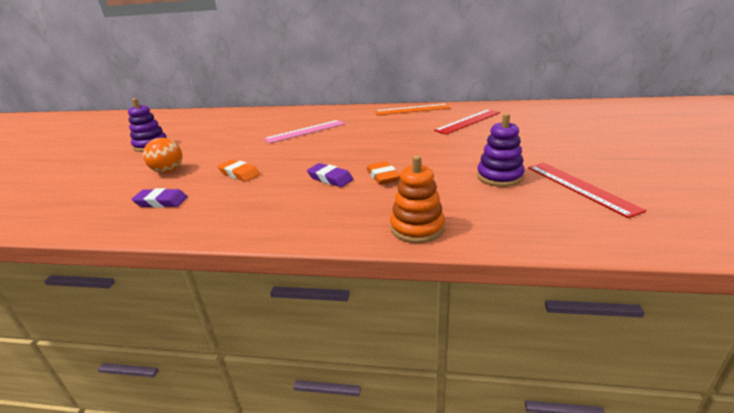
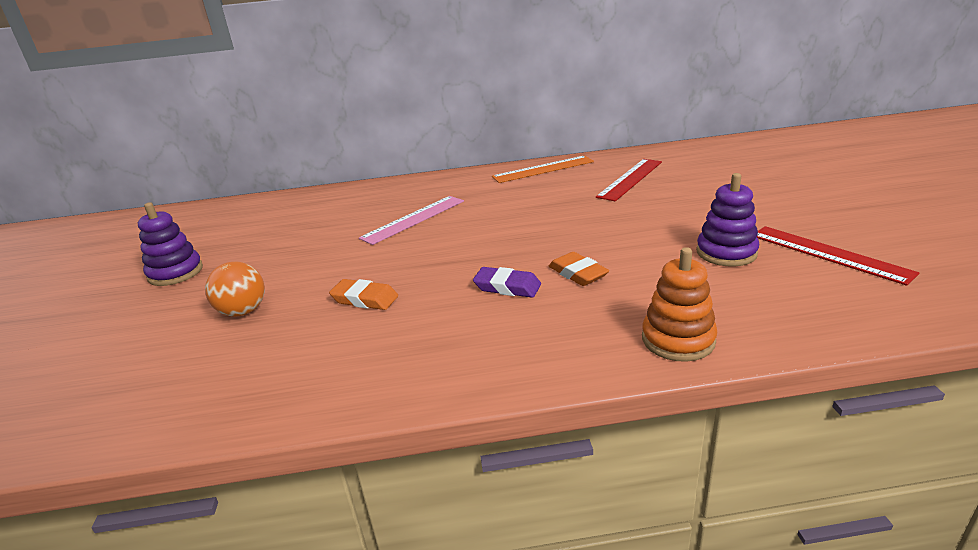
camera: 15 degrees left, 0 degrees up
purple eraser [131,188,188,208] -> none

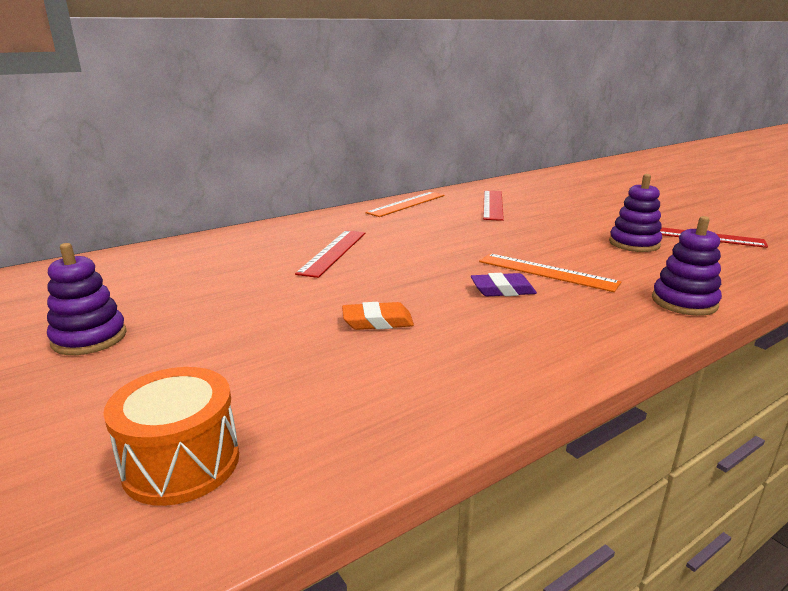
camera: 30 degrees left, 5 degrees down
orange ball [205,261,265,317] -> none
pink ruler [359,196,464,245] -> red ruler [295,230,365,278]
orange eraser [549,252,609,286] -> orange ruler [479,253,621,292]
orange stacking toy [642,247,717,362] -> purple stacking toy [652,216,722,316]
none -> orange drum [103,367,239,506]

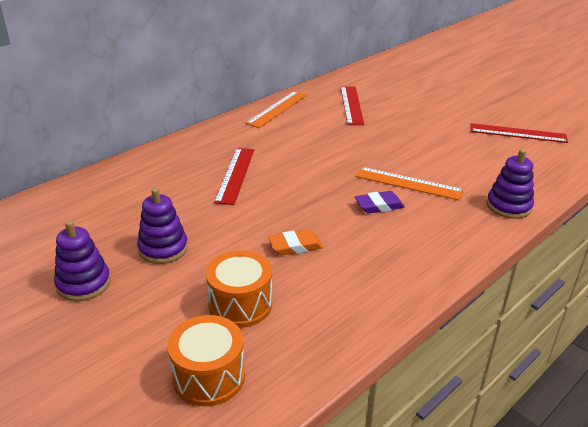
camera: 10 degrees left, 10 degrees up
purple stacking toy [609,174,662,252] -> purple stacking toy moved to [137,188,188,264]
none -> orange drum [206,250,272,328]

